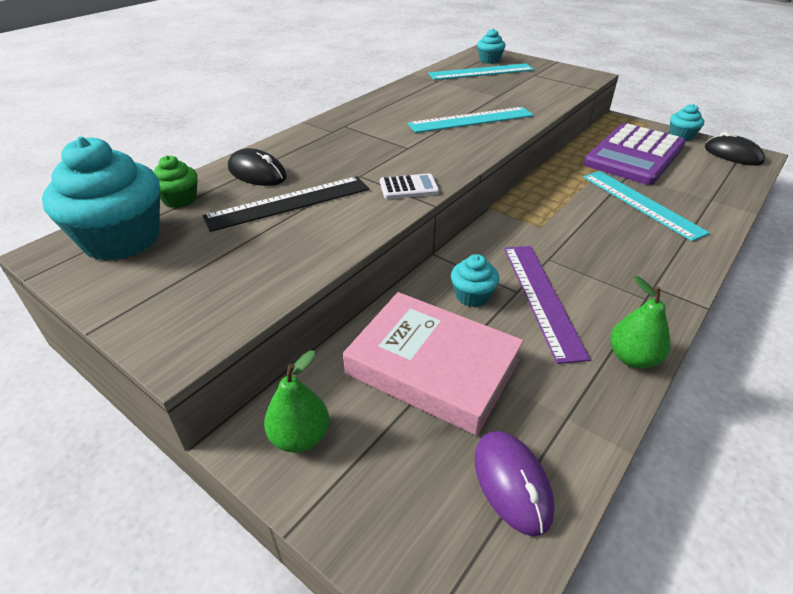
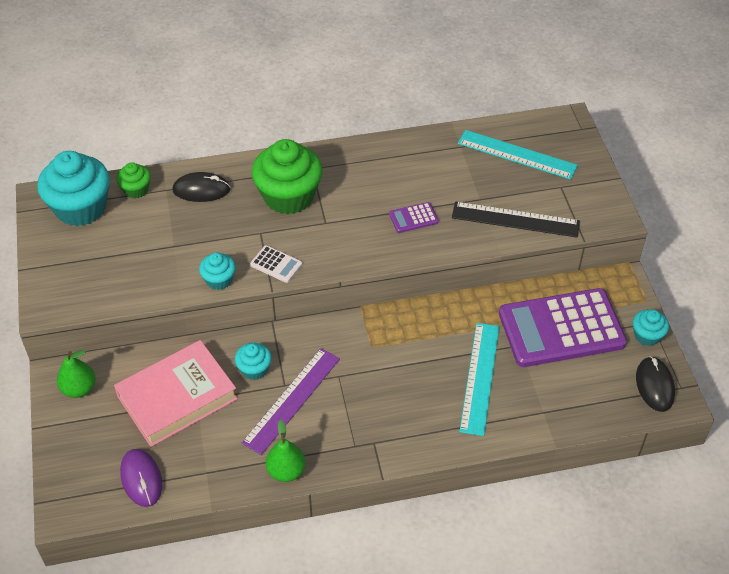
camera: 40 degrees right, 10 degrees up
black ruler [203,176,369,232] -> black ruler moved to [452,202,580,238]
black mouse [228,148,287,186] -> black mouse turned 75 degrees counterclockwise [172,172,231,202]
pink book [343,292,524,436] -> pink book turned 75 degrees clockwise [114,340,238,447]
turquoise ruler [408,107,533,133] -> purple calculator [389,202,439,233]
purple mouse [475,431,554,536] -> purple mouse turned 45 degrees counterclockwise [120,449,162,507]
turquoise cupcake [477,29,506,64] -> turquoise cupcake moved to [199,253,236,290]
none -> green cupcake [252,139,322,214]

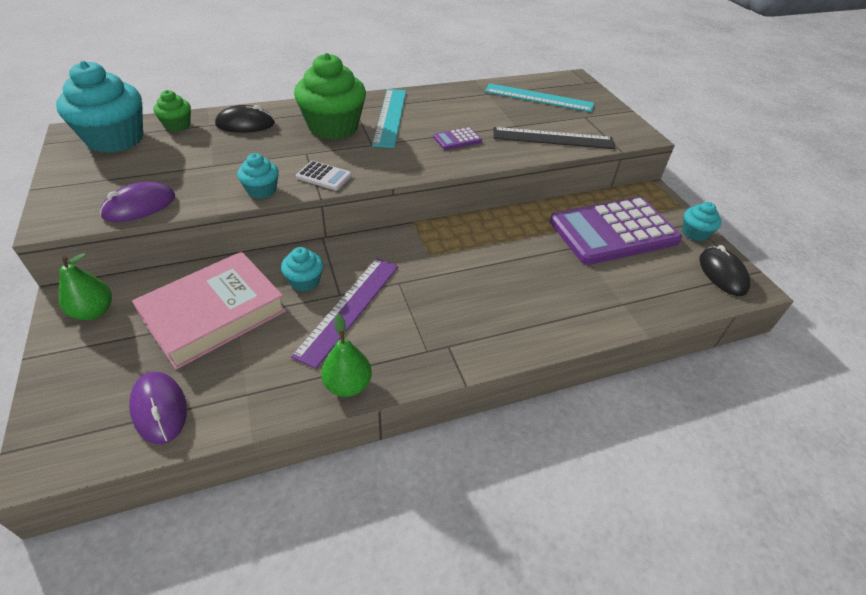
camera: 10 degrees left, 5 degrees down
turquoise ruler [459,323,499,436] -> turquoise ruler moved to [372,89,406,148]
none -> purple mouse [100,182,175,222]

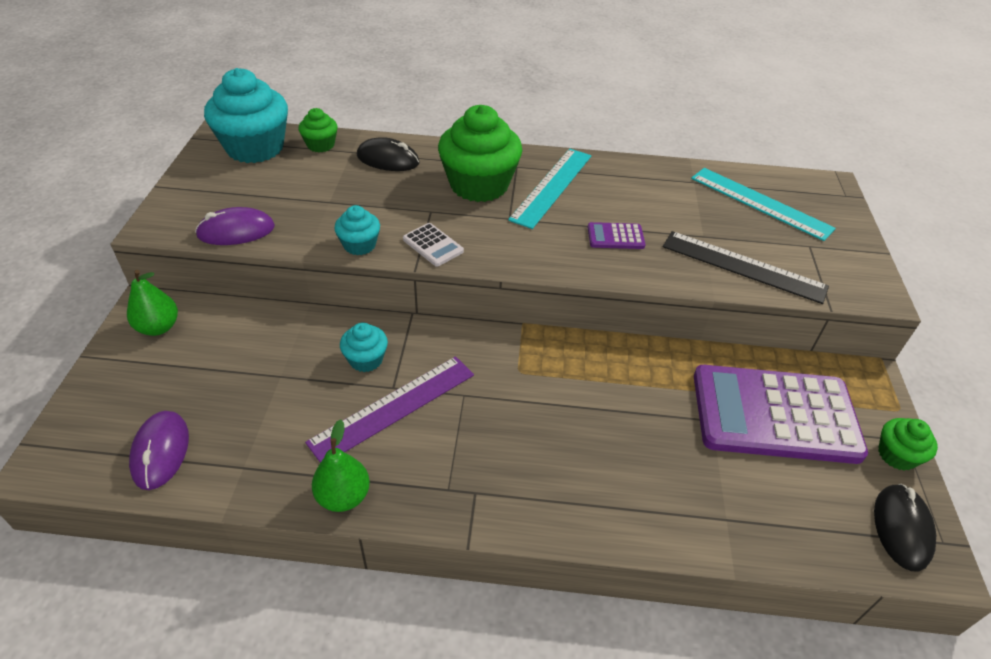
camera: 25 degrees right, 0 degrees up
pink book [132,252,286,369] -> none
turquoise cupcake [682,202,722,241] -> green cupcake [878,418,938,470]

